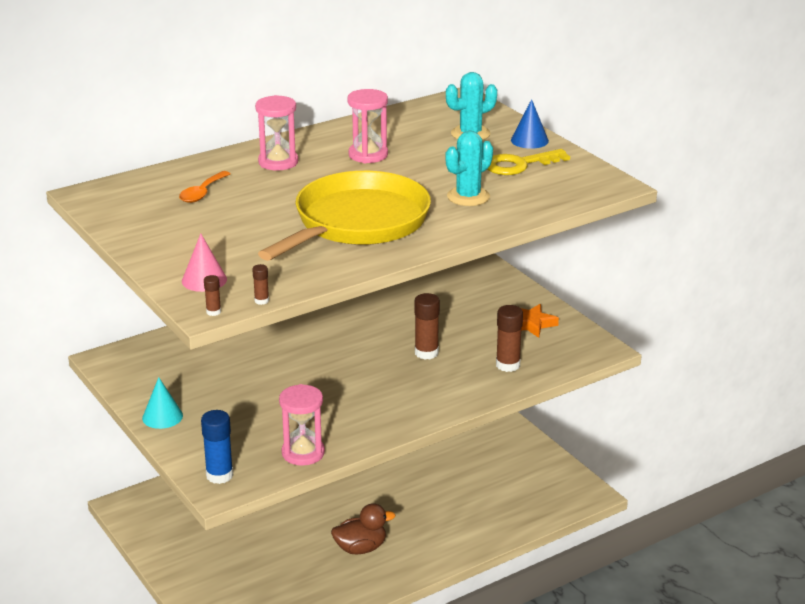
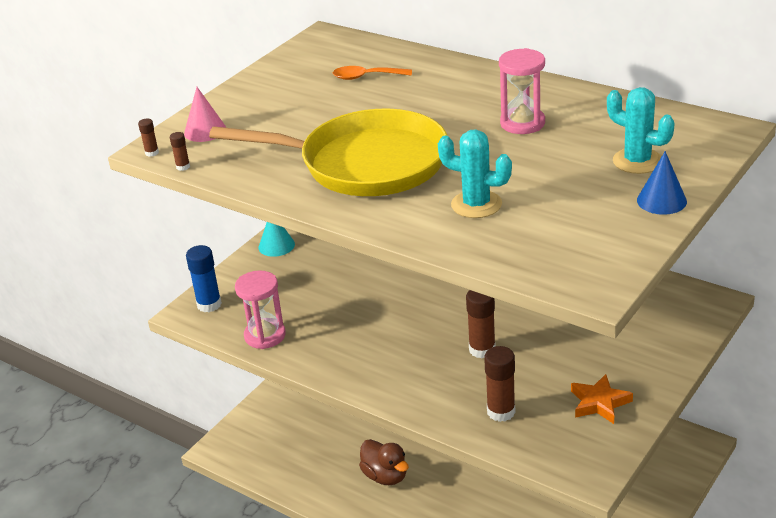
camera: 70 degrees right, 5 degrees up
pink hourglass [255,95,298,171] -> none
yellow key [487,149,570,175] -> none

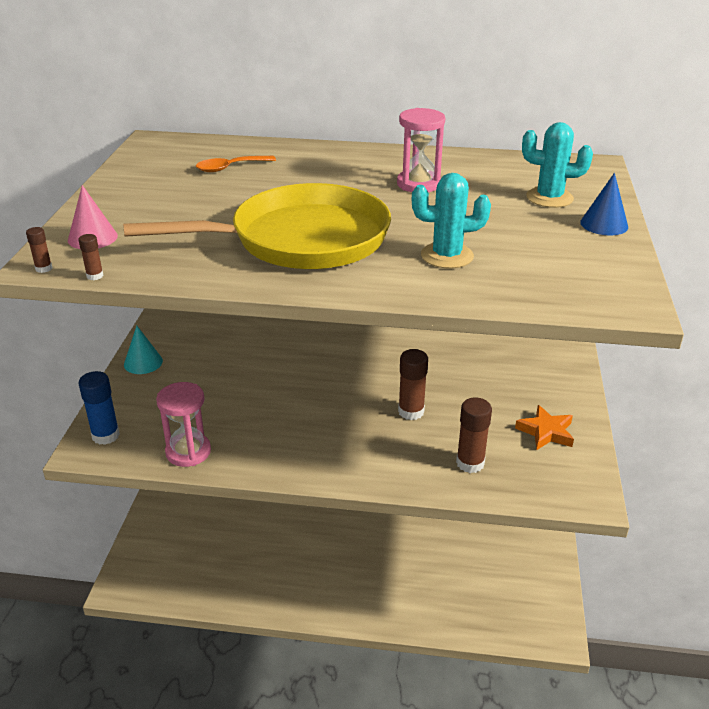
camera: 30 degrees left, 0 degrees up
brown duck [359,439,409,485] -> none

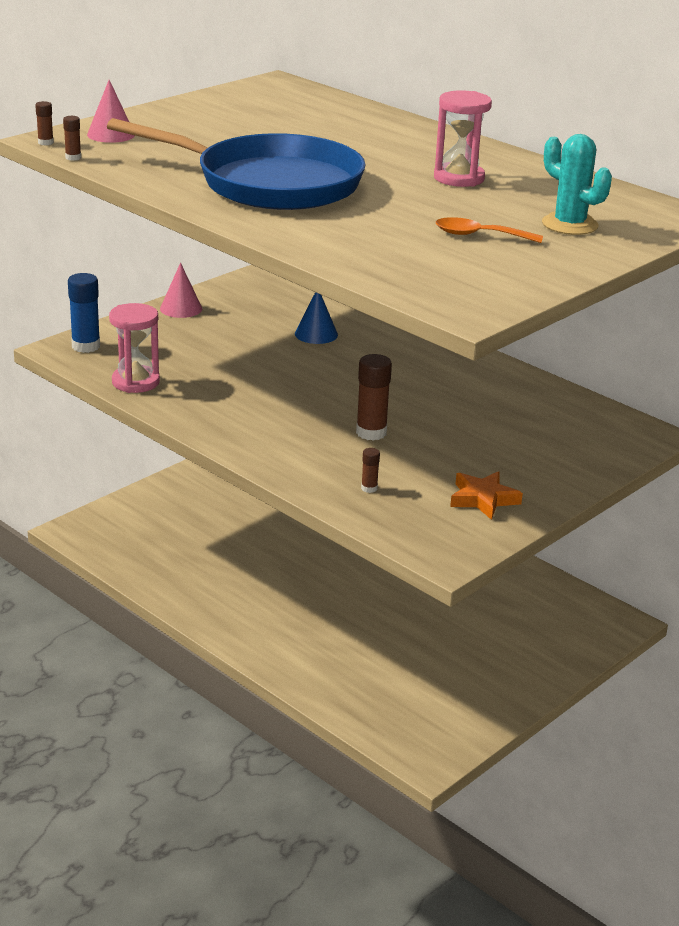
camera: 35 degrees right, 5 degrees down
yellow pan [123,183,391,269] -> blue pan [107,118,366,210]
turquoise cone [124,326,163,374] -> pink cone [160,263,202,318]
orange spoon [196,156,276,172] -> orange spoon moved to [436,217,543,243]
turquoise cactus [412,173,491,269] -> none
brown glue stick [456,397,492,473] -> brown glue stick [361,448,380,493], size x0.50
blue cone [580,173,628,235] -> blue cone moved to [295,292,338,344]

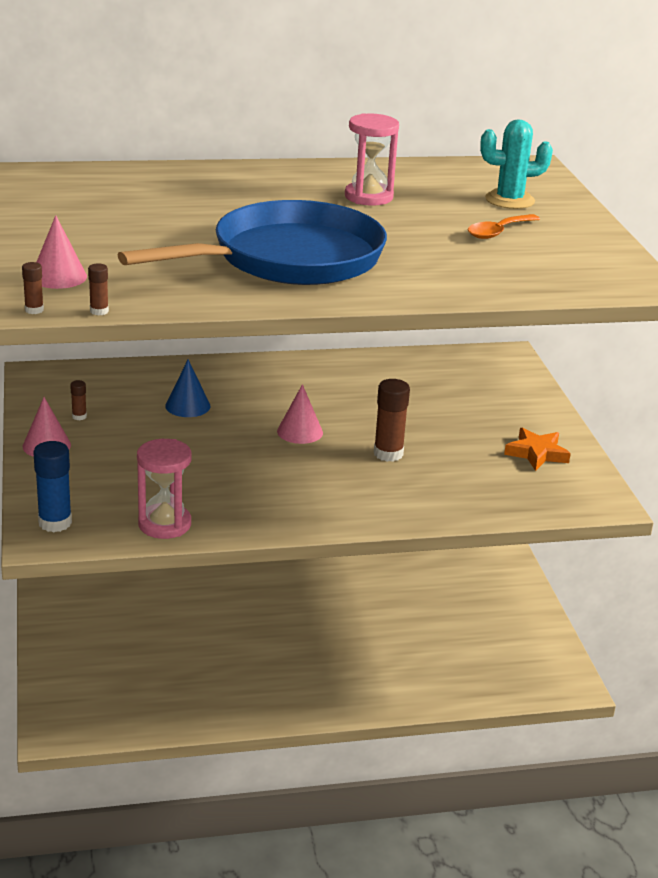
camera: 55 degrees left, 0 degrees up
brown glue stick [361,448,380,493] -> brown glue stick moved to [70,380,87,420]
none -> pink cone [277,384,323,444]

